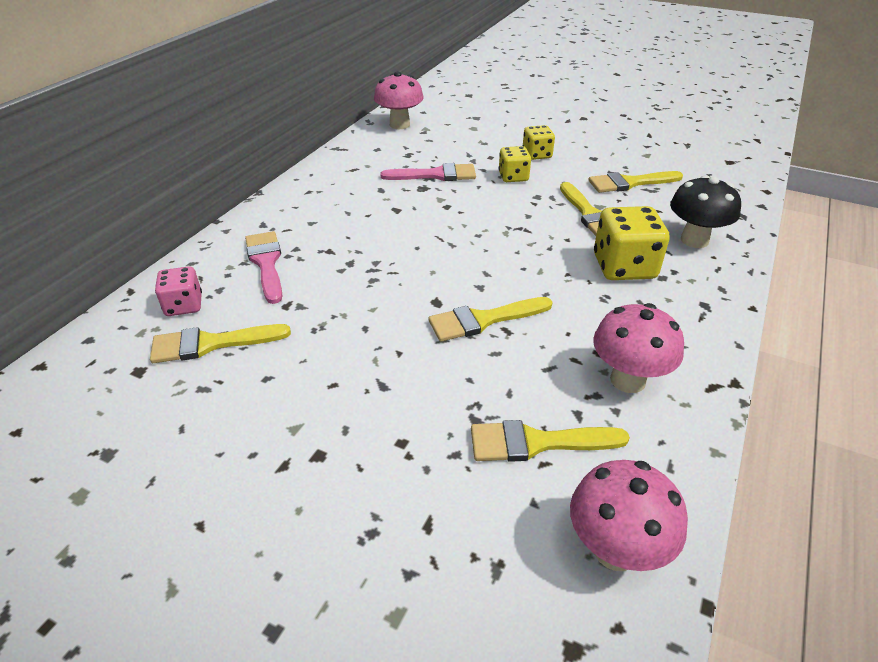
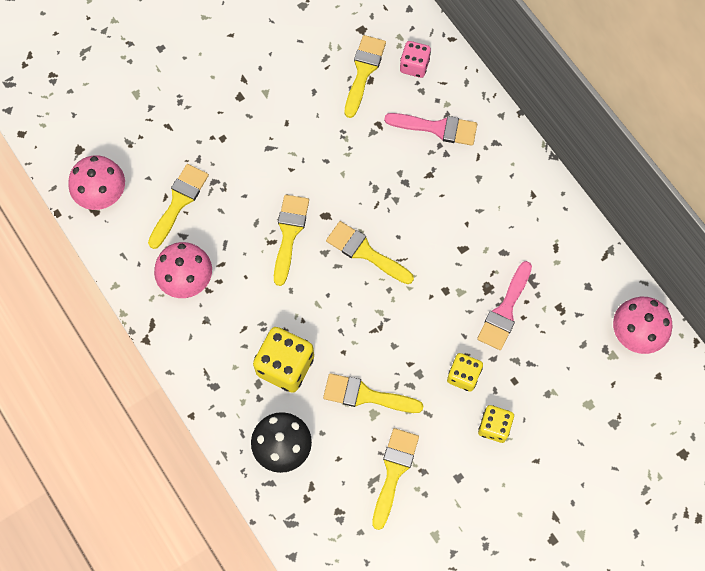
camera: 120 degrees right, 30 degrees up
none -> yellow brush [326,221,414,284]

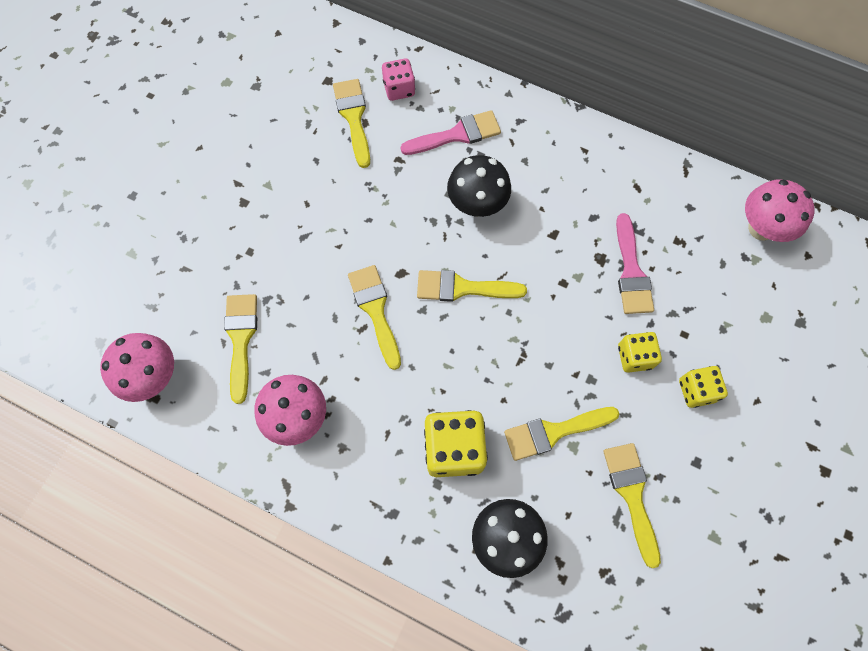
camera: 30 degrees left, 0 degrees up
none -> black mushroom [447,155,511,217]

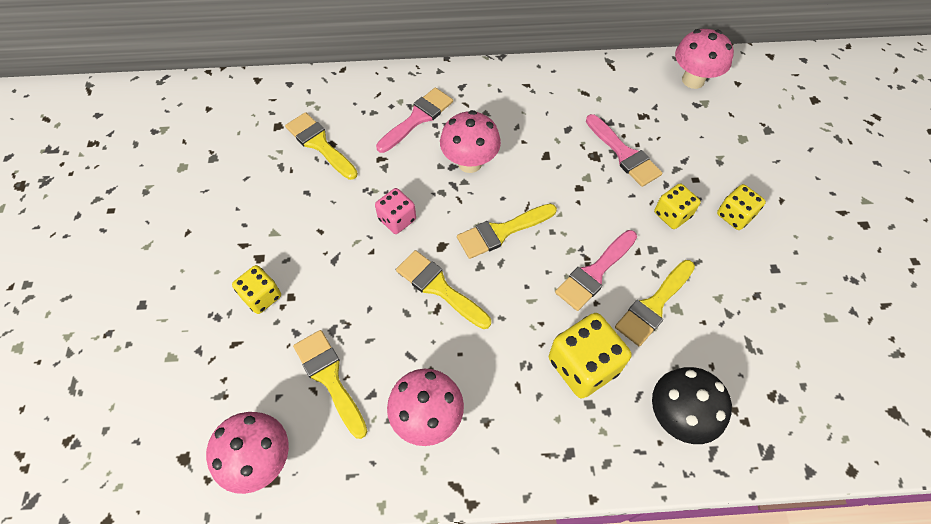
camera: 30 degrees left, 10 degrees down
pink dice [382,58,415,101] -> pink dice moved to [375,188,416,234]
black mushroom [447,155,511,217] -> pink mushroom [440,110,501,173]
yellow brush [603,443,661,568] -> none
none -> yellow dice [232,265,281,314]
none -> pink brush [555,230,637,311]

